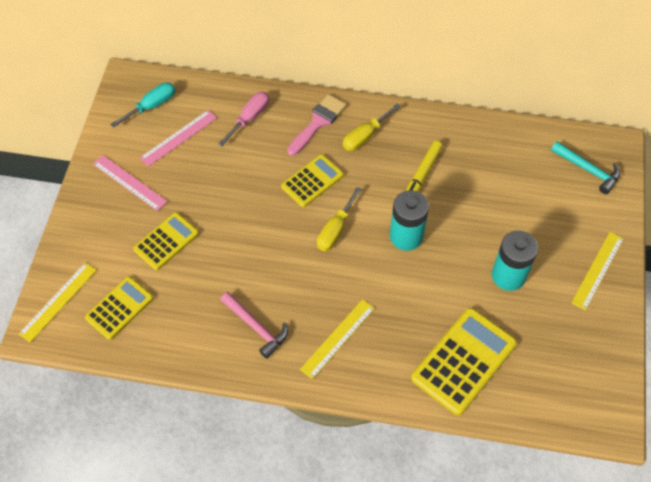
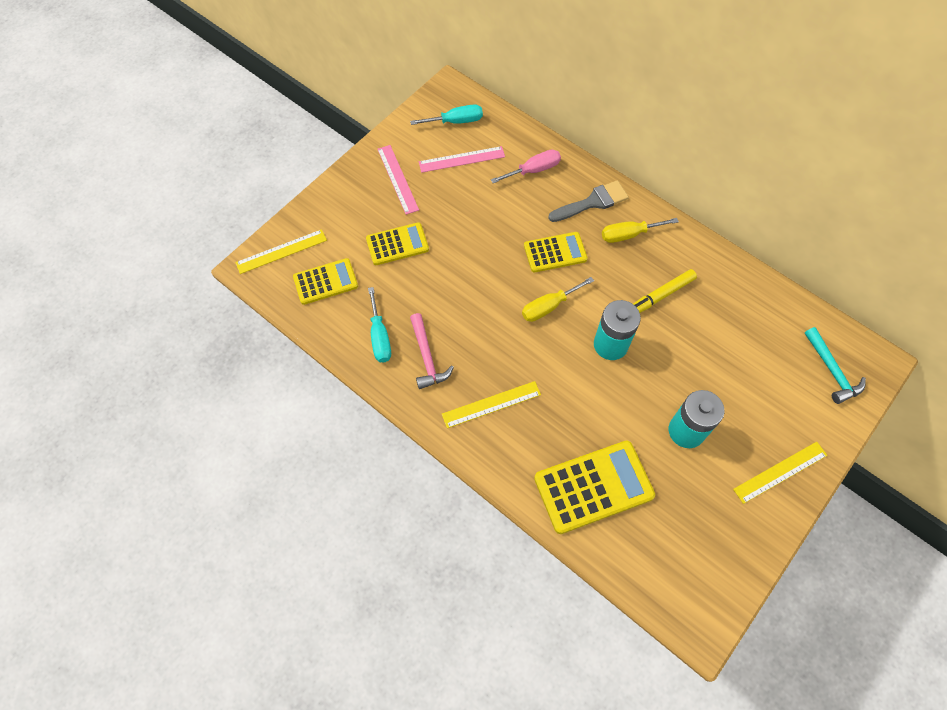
camera: 30 degrees right, 5 degrees up
pink brush [287,94,346,156] -> grey brush [548,180,629,222]
none -> turquoise screwdriver [368,287,391,362]

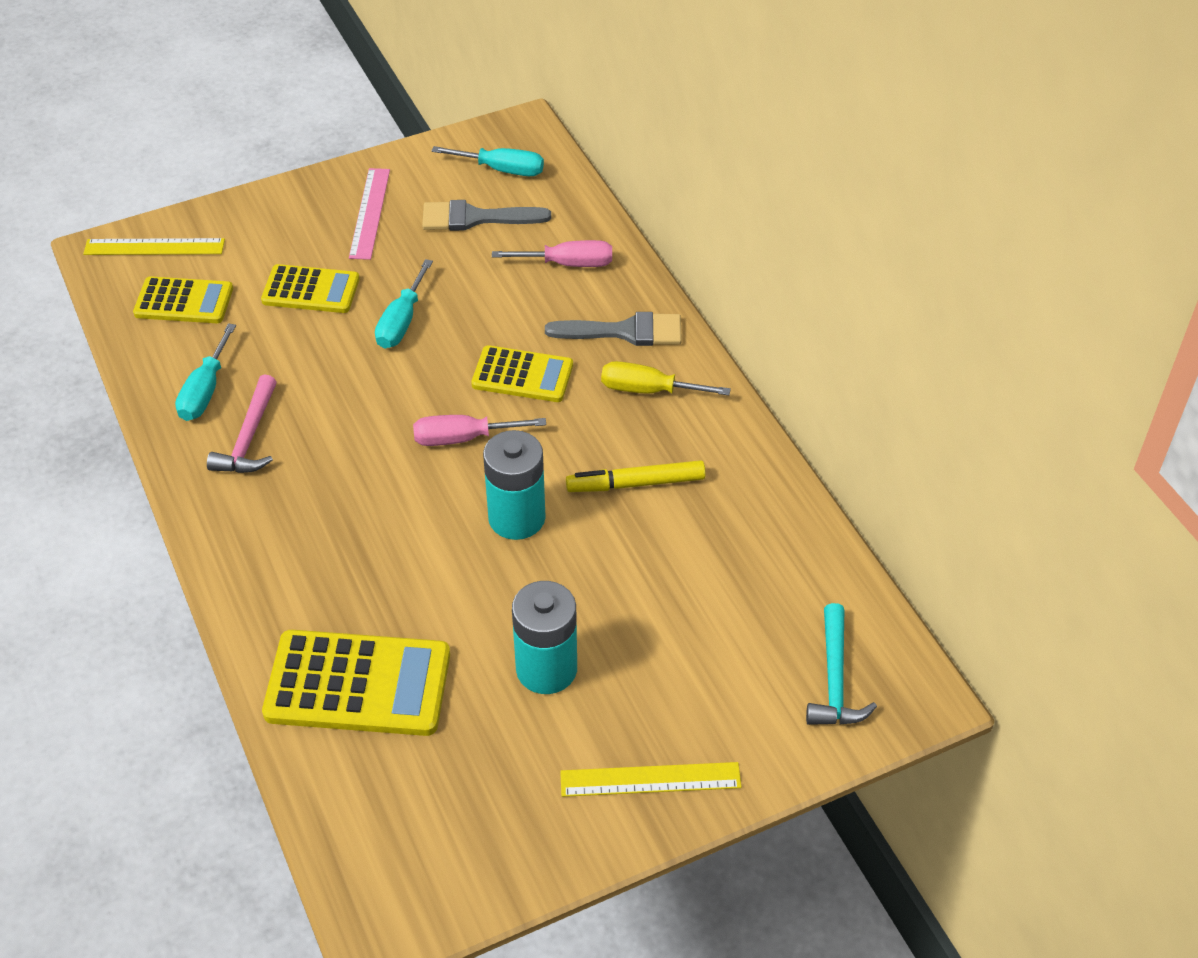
camera: 25 degrees right, 15 degrees down
pink ruler [419,146,505,173] -> grey brush [422,200,551,231]
yellow ruler [442,381,541,428] -> none
yellow screwdriver [522,277,594,322] -> pink screwdriver [413,415,546,446]
none -> turquoise screwdriver [375,259,433,349]

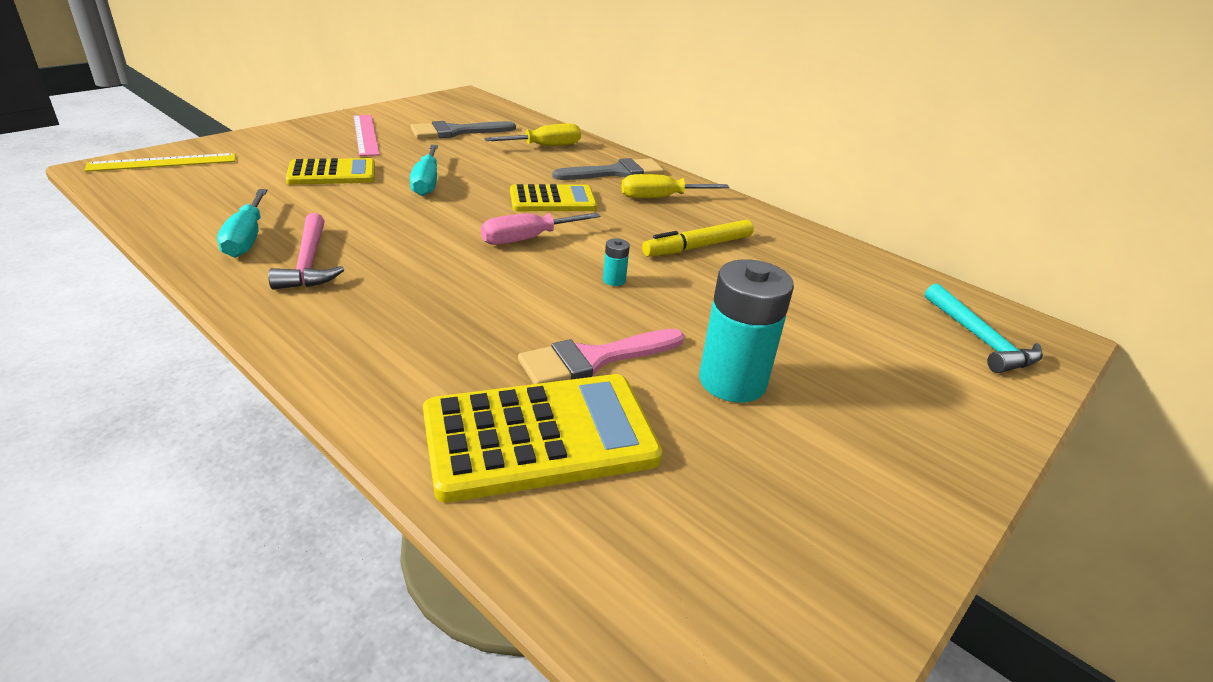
camera: 25 degrees left, 15 degrees down
yellow calculator [133,276,233,323] -> none
turquoise screwdriver [431,146,544,176] -> none
turquoise battery [483,430,546,540] -> turquoise battery [603,238,630,286], size x0.41
pink screwdriver [492,240,612,267] -> yellow screwdriver [484,123,581,146]
yellow ruler [560,762,741,797] -> none
none -> pink brush [518,329,684,384]

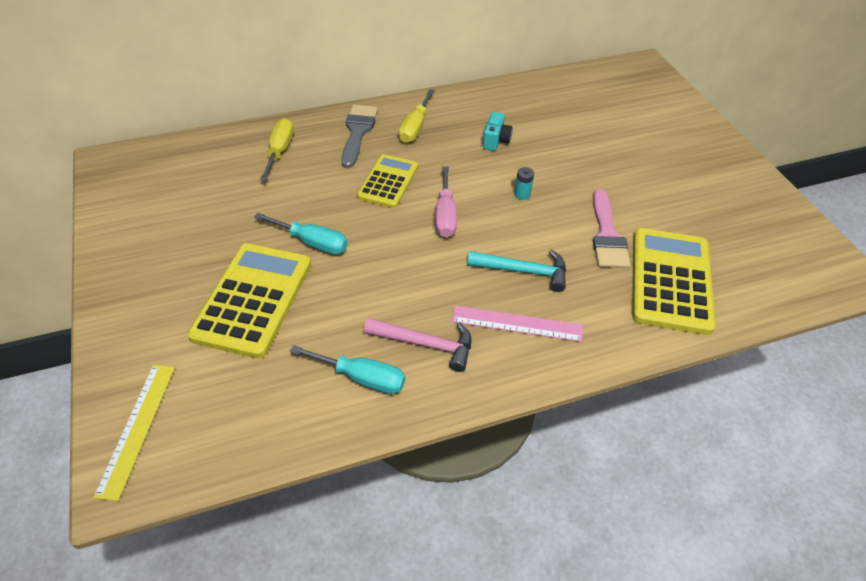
camera: 60 degrees left, 15 degrees up
yellow calculator [286,158,375,185] -> yellow calculator [187,243,311,359], size x1.60
pink ruler [353,115,380,156] -> pink ruler moved to [452,306,583,342]
grey brush [411,121,516,139] -> none
yellow marker [642,220,754,257] -> turquoise camera [483,112,513,151]
turquoise battery [699,259,794,403] -> none
turquoise hammer [925,283,1043,373] -> turquoise hammer moved to [467,250,566,292]

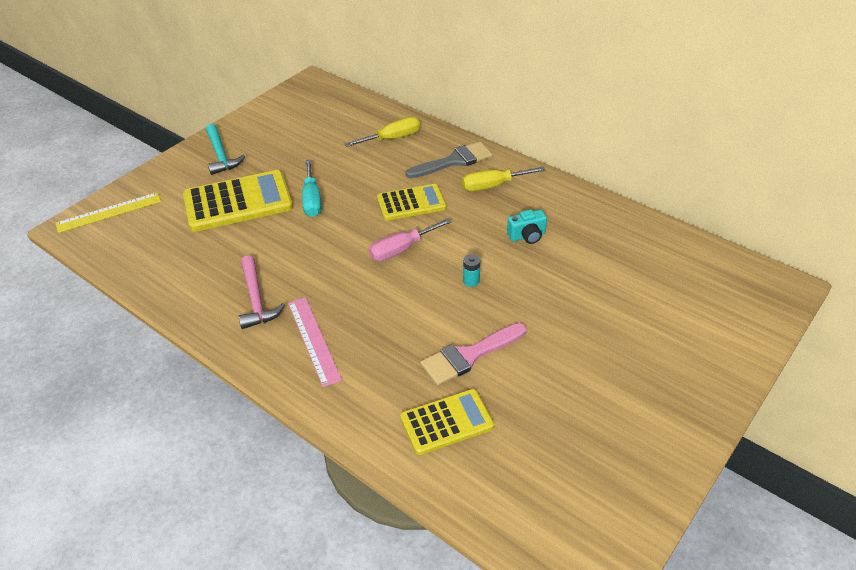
camera: 60 degrees right, 5 degrees down
turquoise screwdriver [290,345,405,394] -> none
turquoise hammer [467,250,566,292] -> turquoise hammer moved to [206,124,245,175]
yellow calculator [632,228,716,335] -> yellow calculator [400,389,494,455], size x0.63

